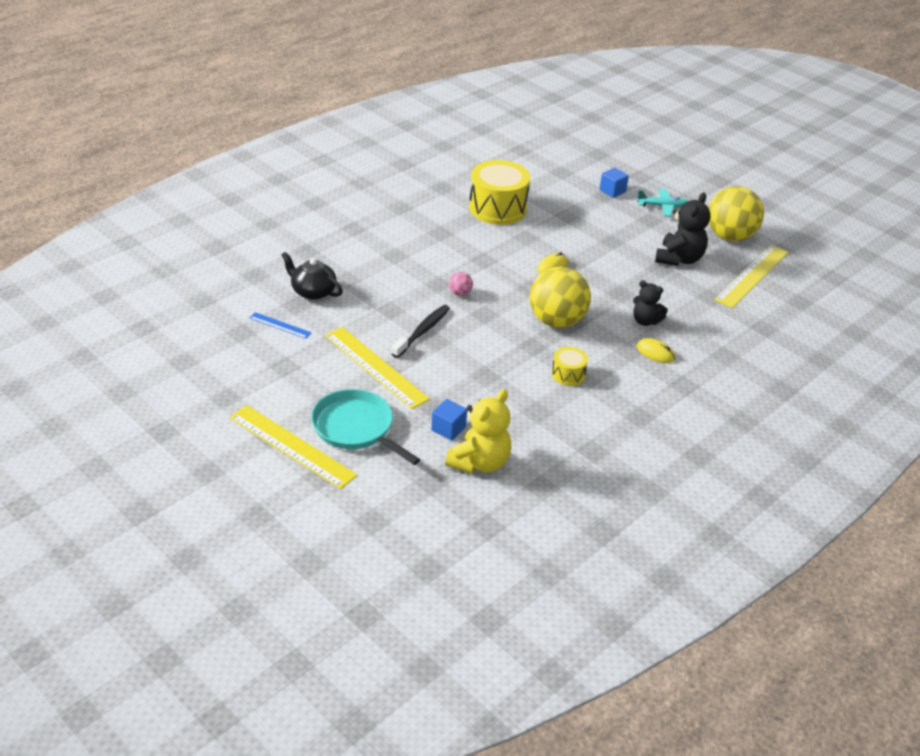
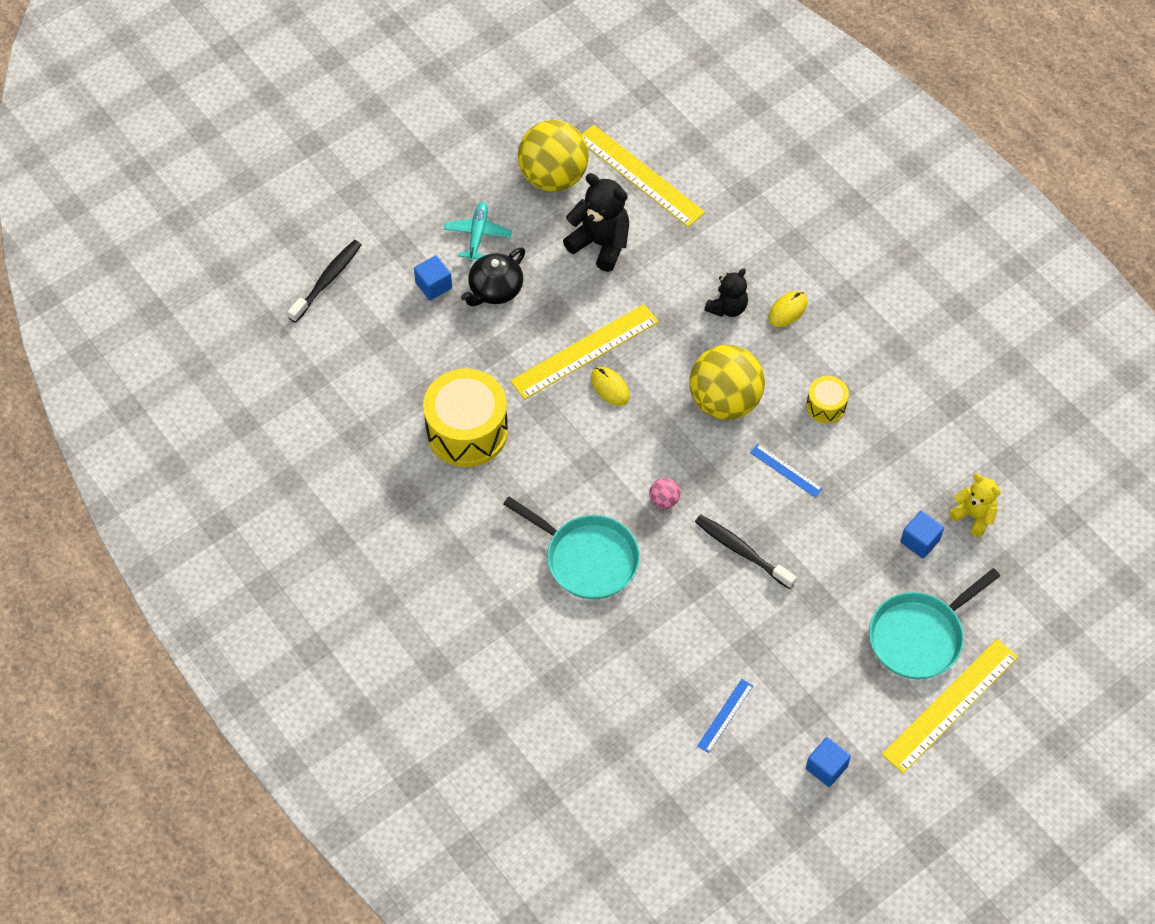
camera: 80 degrees left, 20 degrees up
black teapot [282,252,343,300] -> black teapot moved to [461,247,525,306]
yellow ruler [325,327,430,409] -> yellow ruler moved to [510,304,659,400]
yellow teddy bear [445,389,511,474] -> yellow teddy bear [949,474,1001,537], size x0.64
none -> black toothbrush [288,240,361,323]
none -> turquoise pan [503,496,640,599]
none -> blue ruler [750,444,823,497]
none -> blue cube [806,737,851,787]

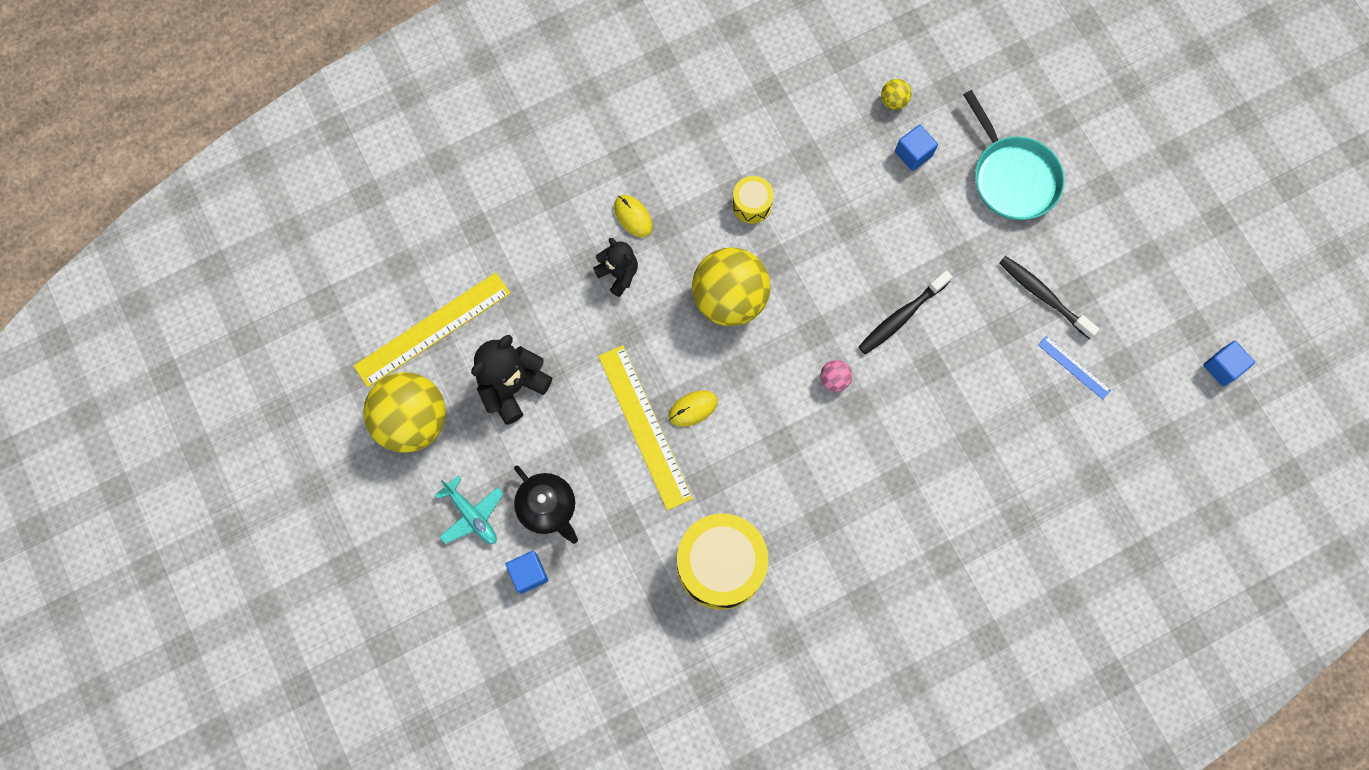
camera: 80 degrees left, 15 degrees up
black toothbrush [288,240,361,323] -> black toothbrush moved to [999,256,1100,339]
turquoise plane [444,202,512,262] -> turquoise plane turned 150 degrees counterclockwise [435,476,504,544]
turquoise pan [503,496,640,599] -> none
blue ruler [750,444,823,497] -> none
blue cube [806,737,851,787] -> blue cube moved to [1203,341,1255,386]
yellow ruler [882,639,1018,773] -> none
yellow teddy bear [949,474,1001,537] -> yellow ball [881,79,911,110]

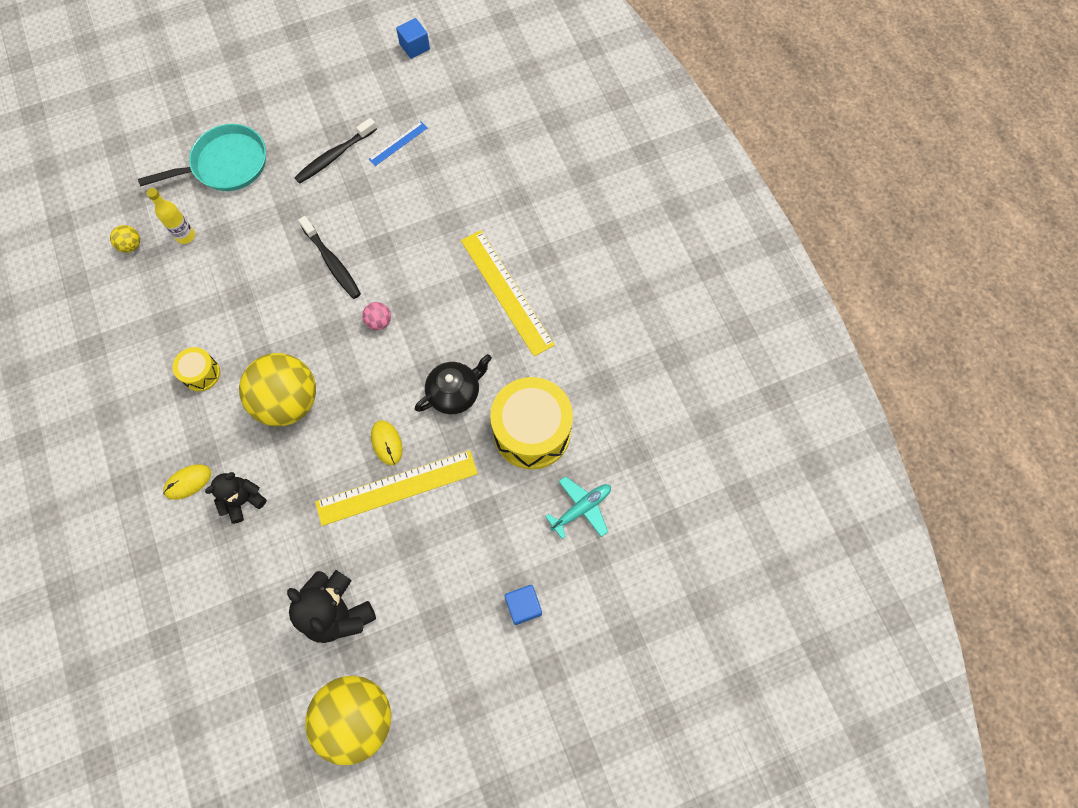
camera: 85 degrees left, 5 degrees down
yellow ruler [354,272,511,387] -> yellow ruler moved to [461,230,555,356]
turquoise plane [435,476,504,544] -> turquoise plane moved to [545,476,611,539]
black teapot [514,465,578,544] -> black teapot moved to [415,354,492,414]
blue cube [895,125,938,171] -> yellow bottle [147,188,195,244]

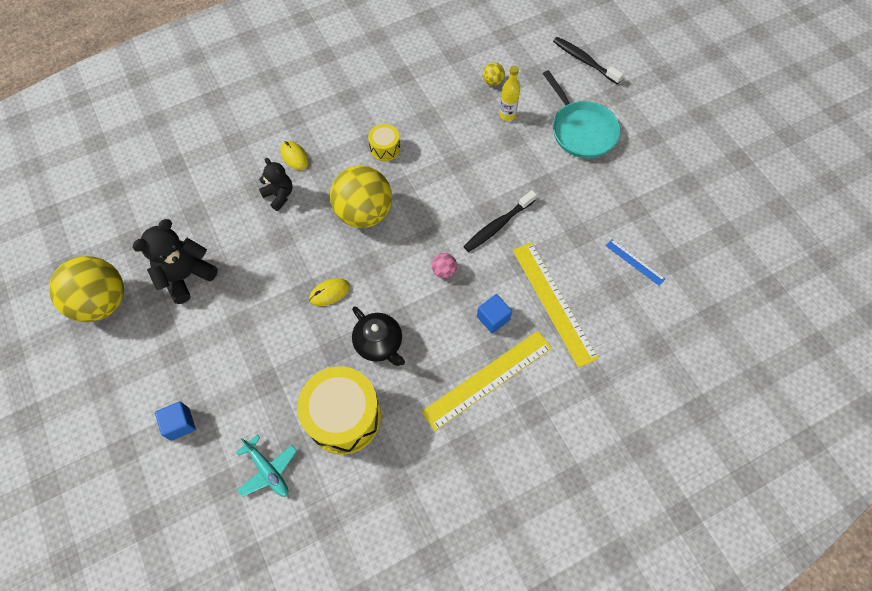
camera: 85 degrees right, 5 degrees down
black toothbrush [294,118,377,184] -> black toothbrush moved to [553,37,624,85]
yellow ruler [315,451,478,526] -> yellow ruler moved to [513,242,599,368]
blue cube [396,18,430,59] -> blue cube moved to [477,294,512,333]

